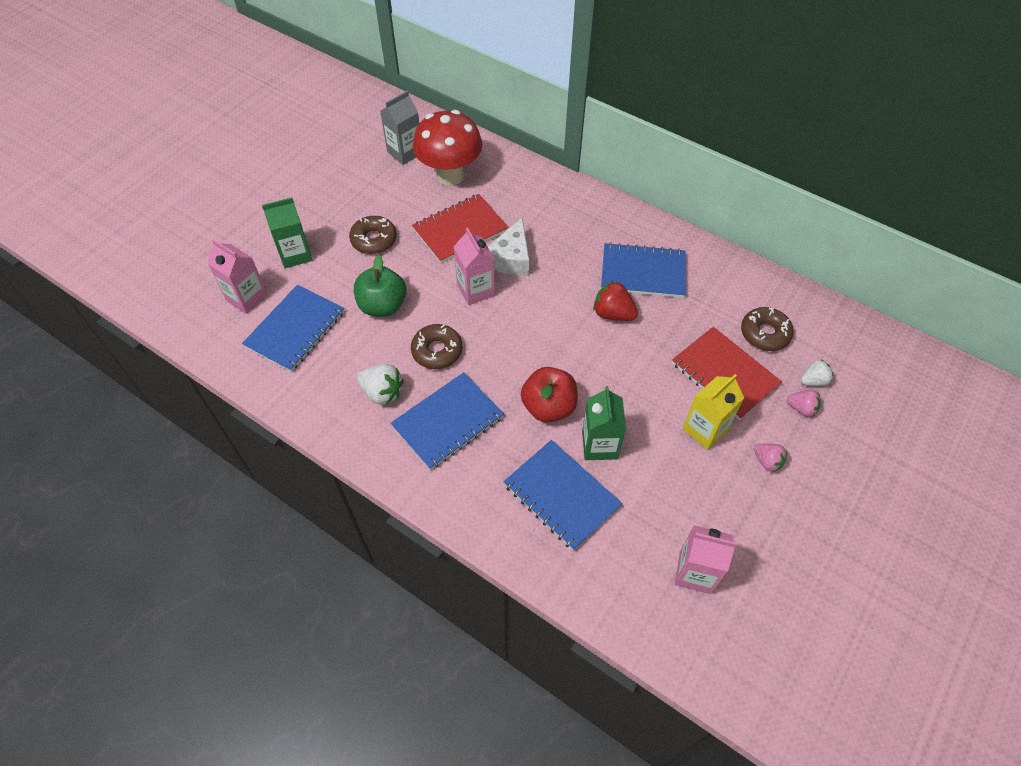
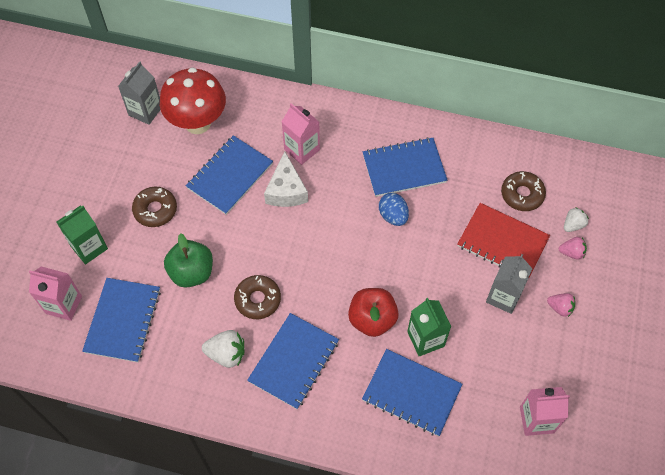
camera: 20 degrees left, 5 degrees up
red notebook [412,194,509,263] -> blue notebook [186,135,273,215]
pink carton [454,228,495,305] -> pink carton moved to [282,103,320,165]
red strawberry [593,280,638,321] -> blue egg [379,193,409,226]
yellow carton [682,374,744,450] -> grey carton [486,254,533,314]

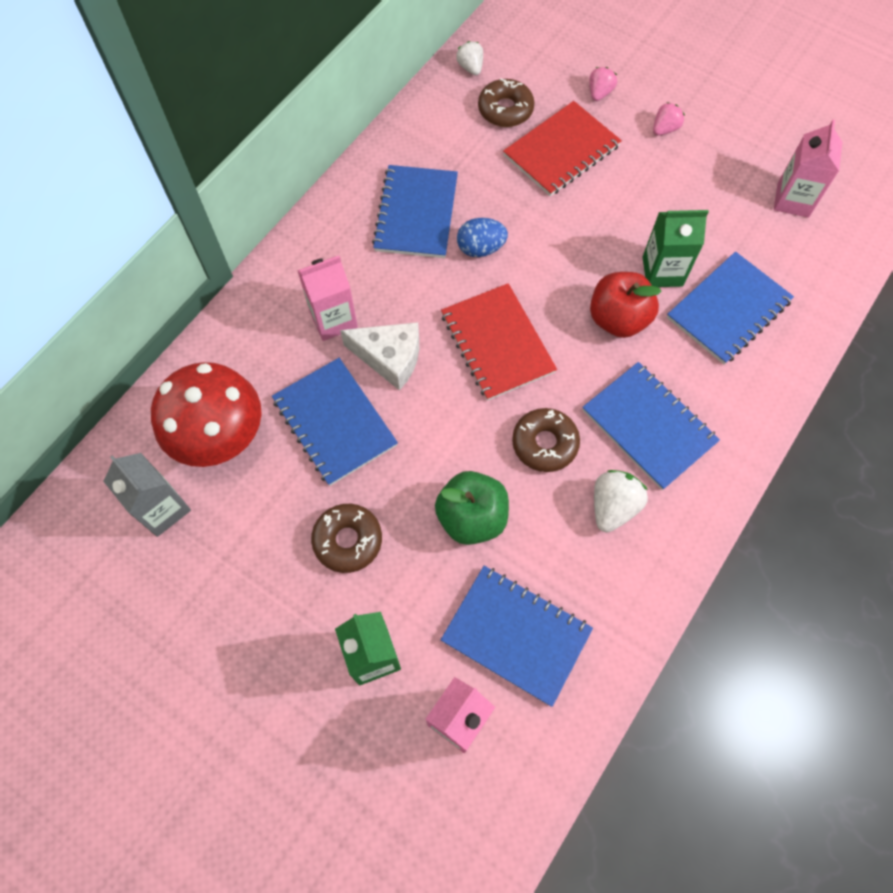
camera: 70 degrees left, 5 degrees up
grey carton [486,254,533,314] -> none
white strawberry [564,207,589,232] -> white strawberry moved to [456,41,483,75]
none -> red notebook [441,283,557,401]

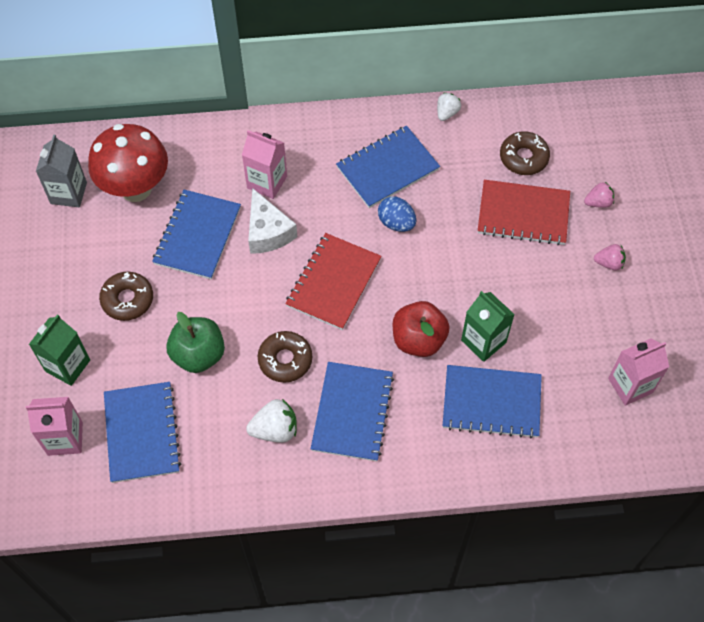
camera: 50 degrees right, 5 degrees down
white strawberry [456,41,483,75] -> white strawberry moved to [437,93,461,121]

